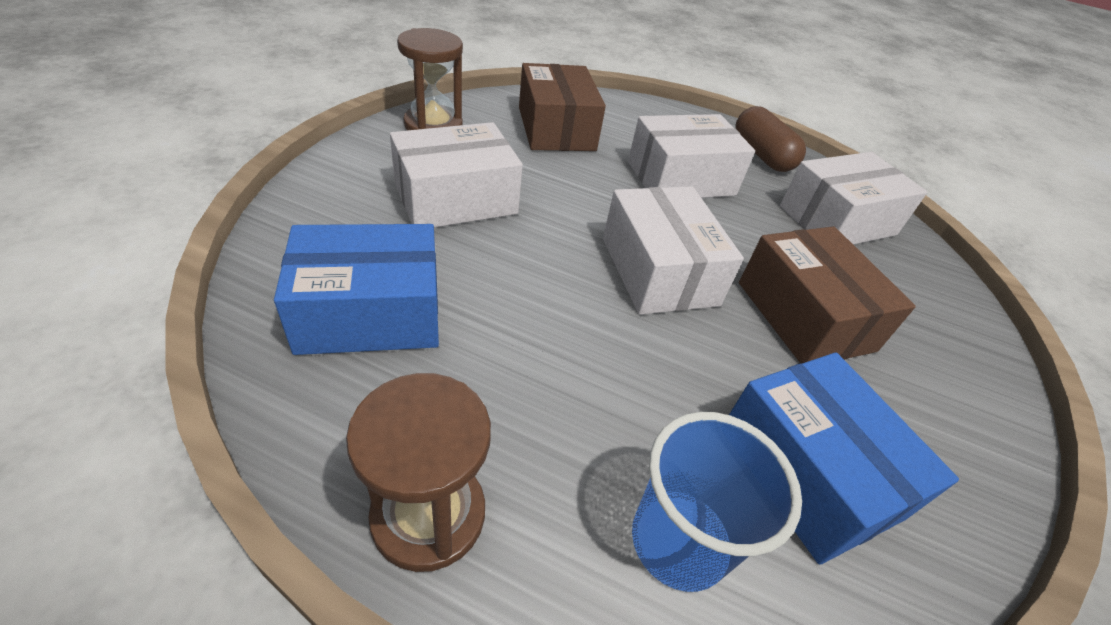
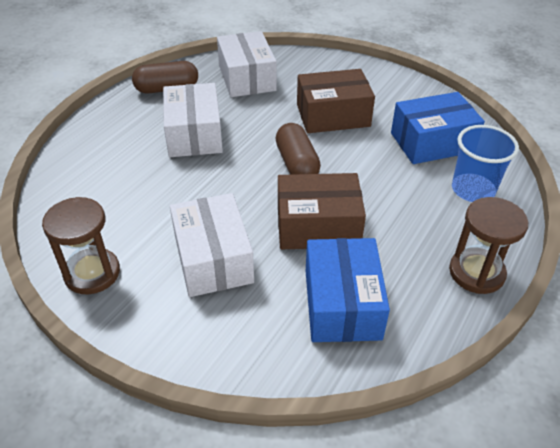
camera: 75 degrees left, 0 degrees up
brown box [519,63,606,151] -> brown box moved to [278,173,366,249]
white box [603,186,744,315] -> brown capsule [276,123,321,175]

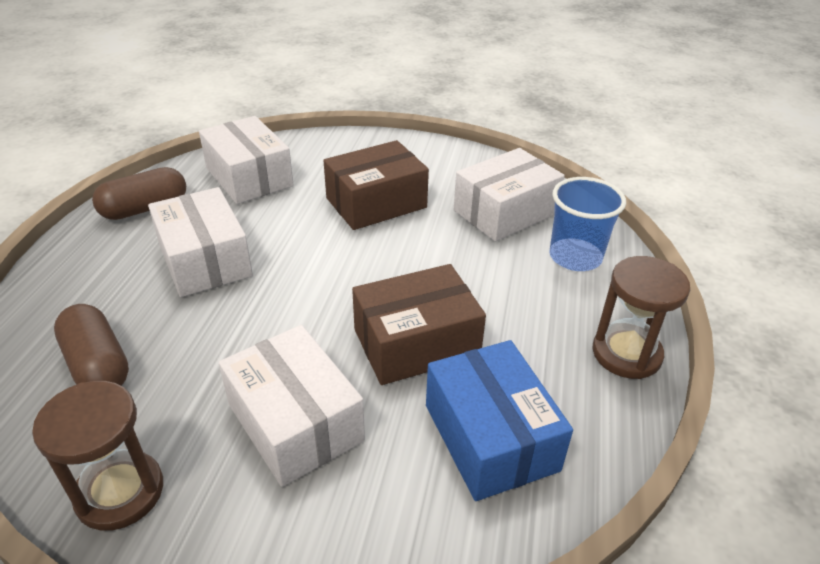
camera: 20 degrees left, 5 degrees down
brown capsule [276,123,321,175] -> brown capsule moved to [54,304,129,386]
blue box [391,92,485,164] -> white box [454,148,565,242]

